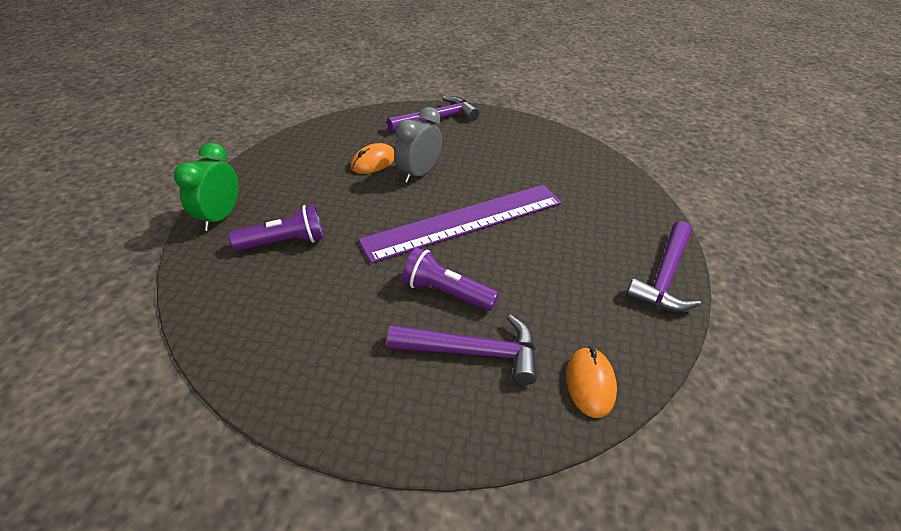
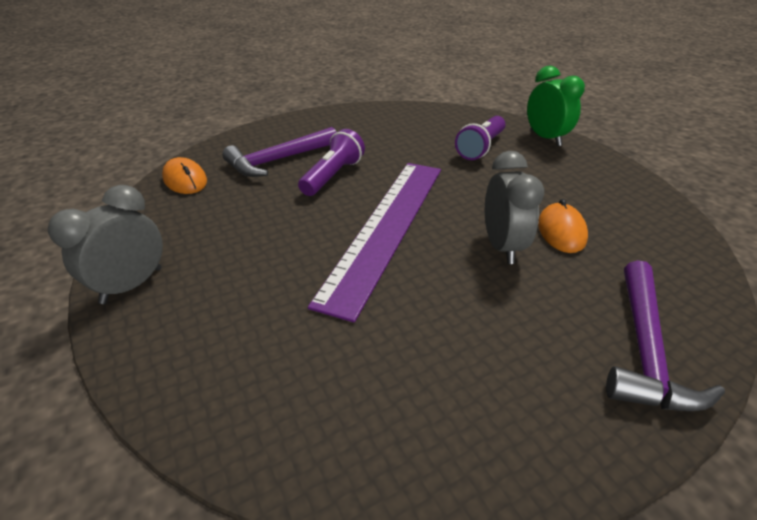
camera: 140 degrees right, 5 degrees down
purple flashlight [402,247,499,311] -> purple flashlight turned 45 degrees counterclockwise [298,129,365,196]
purple hammer [626,221,701,312] -> grey clock [48,185,163,304]

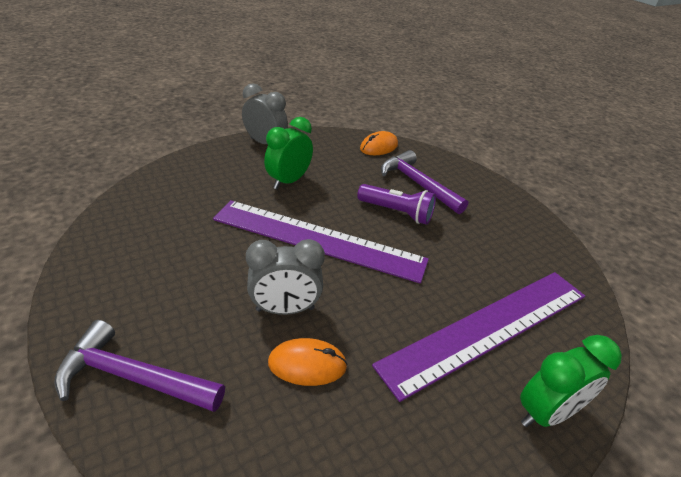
camera: 85 degrees right, 0 degrees up
purple flashlight [455,116,505,160] -> purple ruler [372,272,585,402]
none -> green clock [264,117,313,189]

